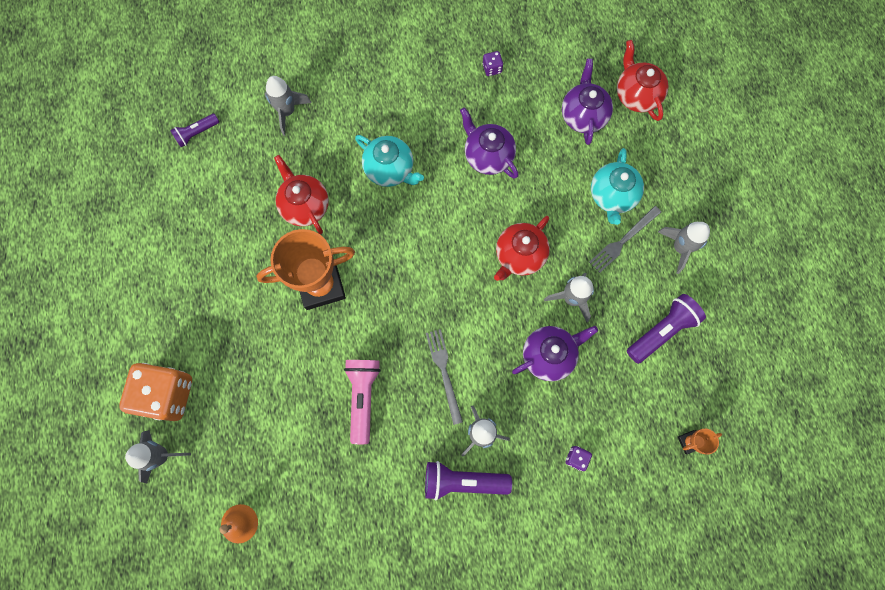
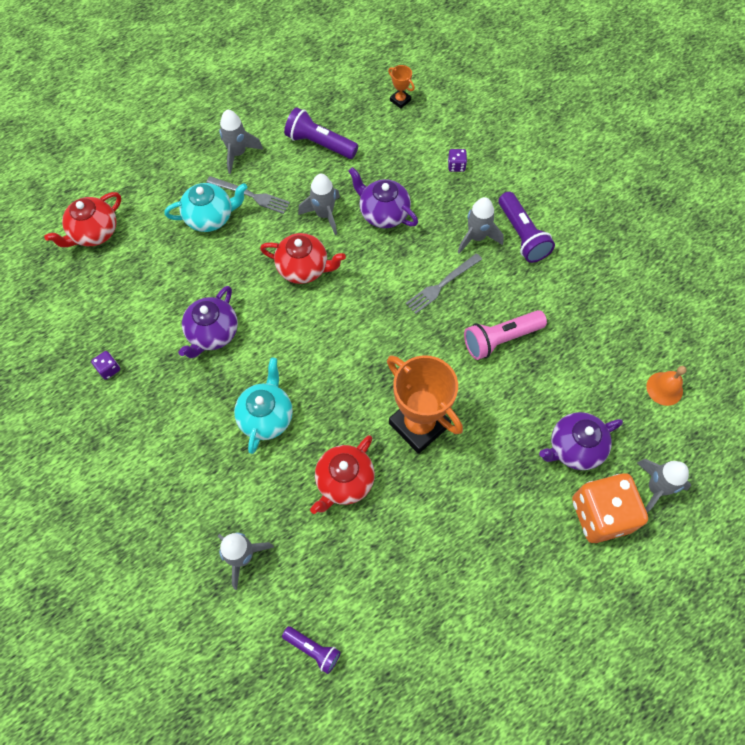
camera: 115 degrees left, 10 degrees down
purple teapot [562,58,613,145] -> purple teapot moved to [539,412,623,470]

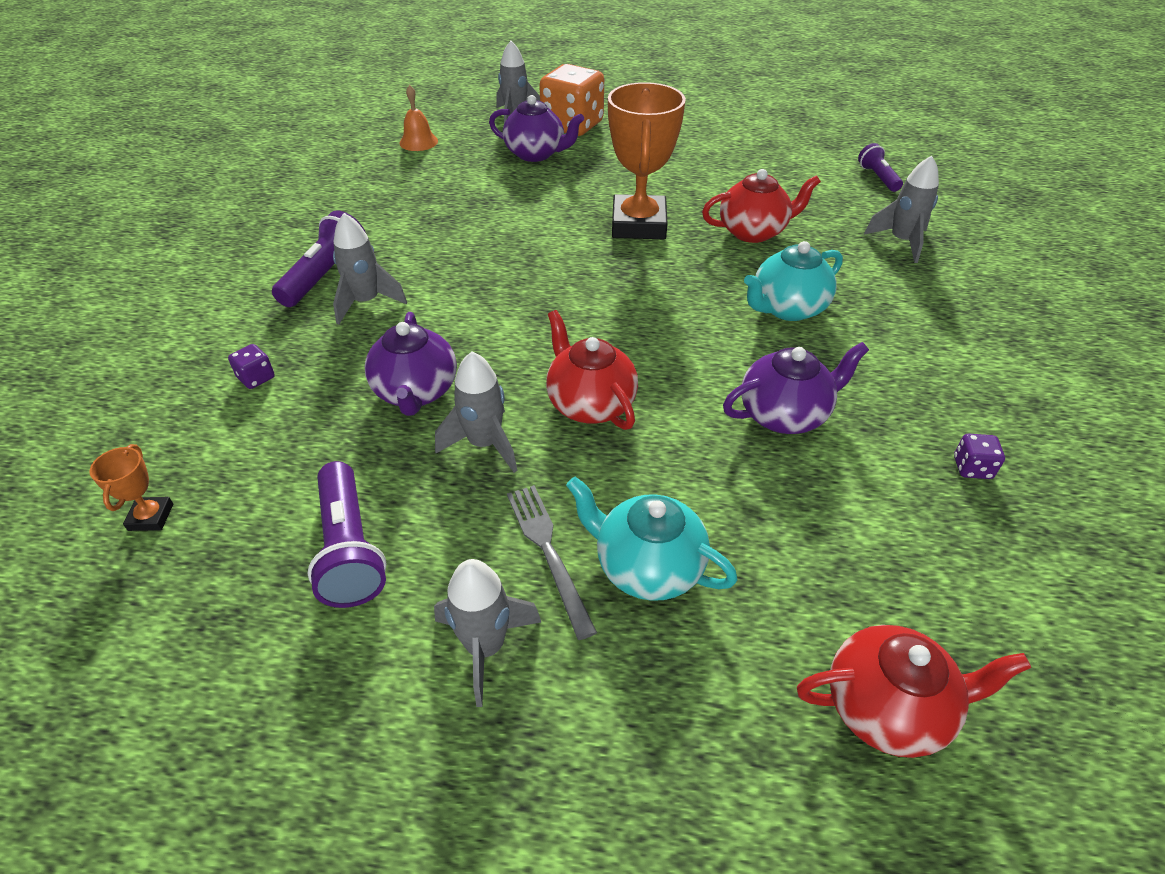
camera: 135 degrees left, 20 degrees down
grey fork [406,253,482,314] -> none
pink flashlight [464,310,547,360] -> none

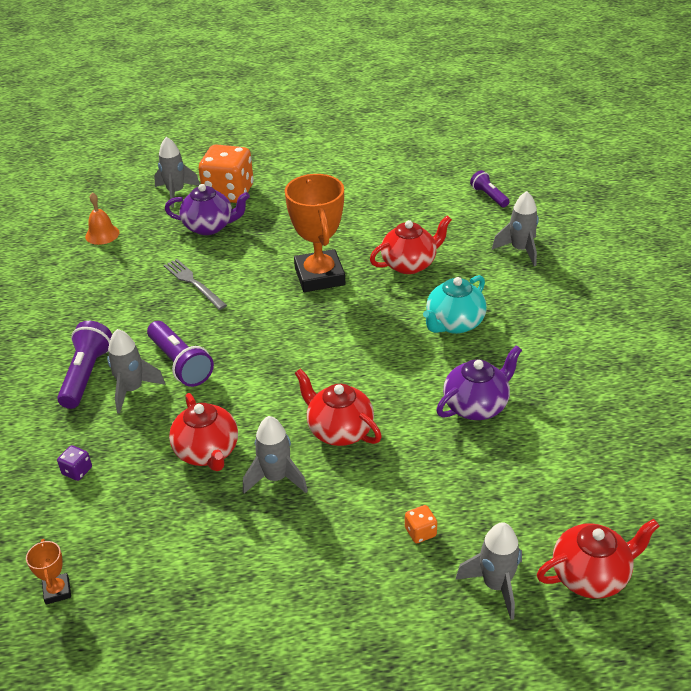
camera: 15 degrees left, 5 degrees down
purple flashlight [308,461,387,608] -> purple flashlight moved to [147,321,214,387]
purple teapot [365,312,457,416] -> red teapot [169,393,238,471]
grey rocket [434,559,541,707] -> grey rocket moved to [455,522,522,620]
grey fork [507,485,597,640] -> grey fork moved to [164,259,227,310]
turquoise teapot [566,477,738,601] -> orange dice [405,505,437,543]
purple dice [954,434,1005,479] -> none

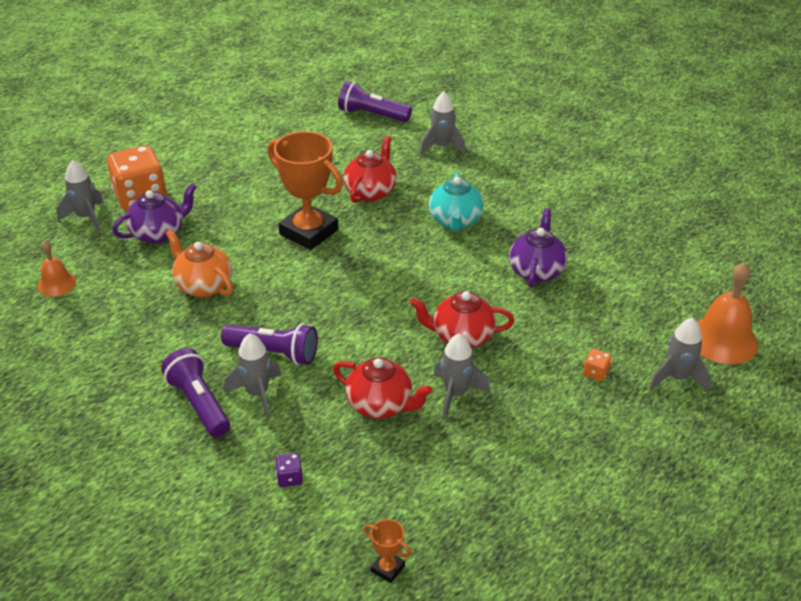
camera: 40 degrees left, 0 degrees up
grey fork [164,259,227,310] -> orange teapot [166,229,233,297]
purple flashlight [470,170,509,207] -> purple flashlight [338,81,412,122], size x1.62
red teapot [537,519,660,599] -> orange bell [697,262,758,364]

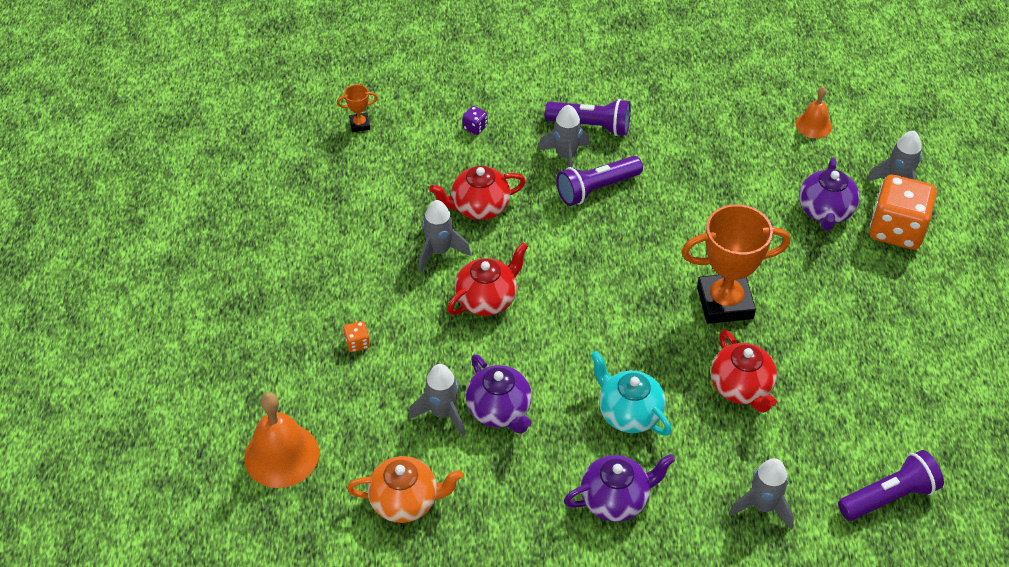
camera: 135 degrees right, 10 degrees up
orange teapot [166,229,233,297] -> orange teapot moved to [347,456,463,523]
grey rocket [649,317,711,393] -> grey rocket moved to [408,364,465,437]
none -> purple teapot [564,454,675,522]

